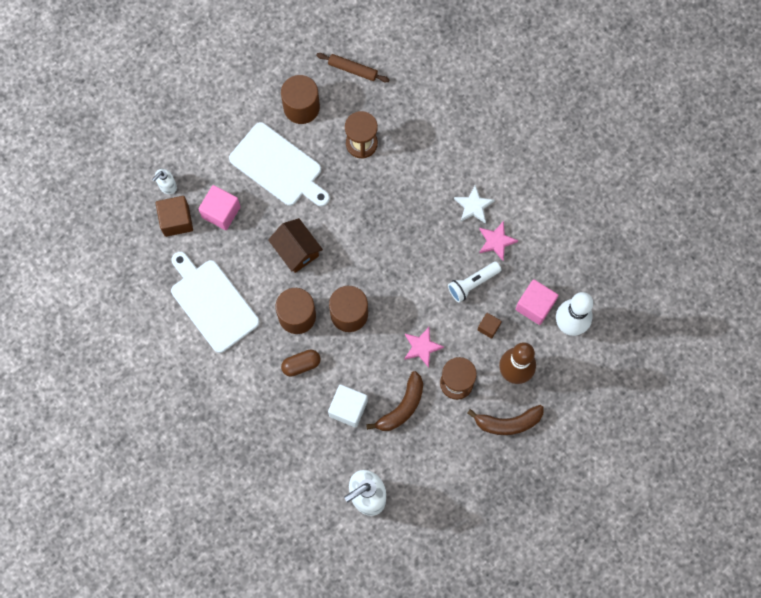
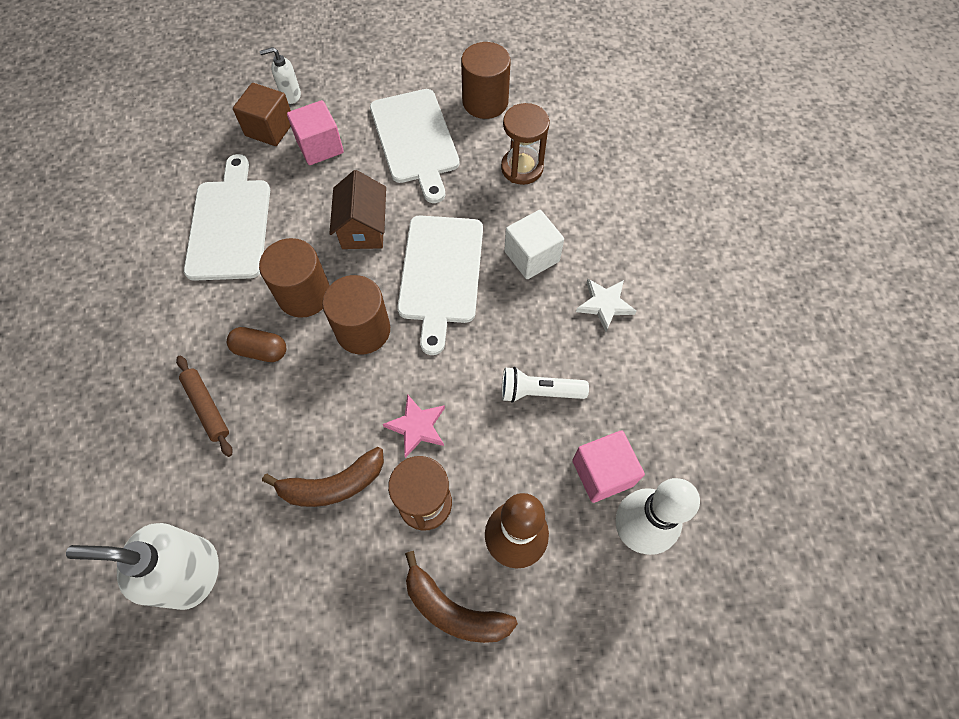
camera: 35 degrees right, 10 degrees down
brown rolling pin [316,53,390,82] -> brown rolling pin moved to [176,356,233,457]
white cube [328,385,368,428] -> white cube moved to [504,210,564,279]
brown cube [478,313,502,339] -> none
pink star [479,221,518,261] -> none
none -> white cutting board [397,215,483,355]

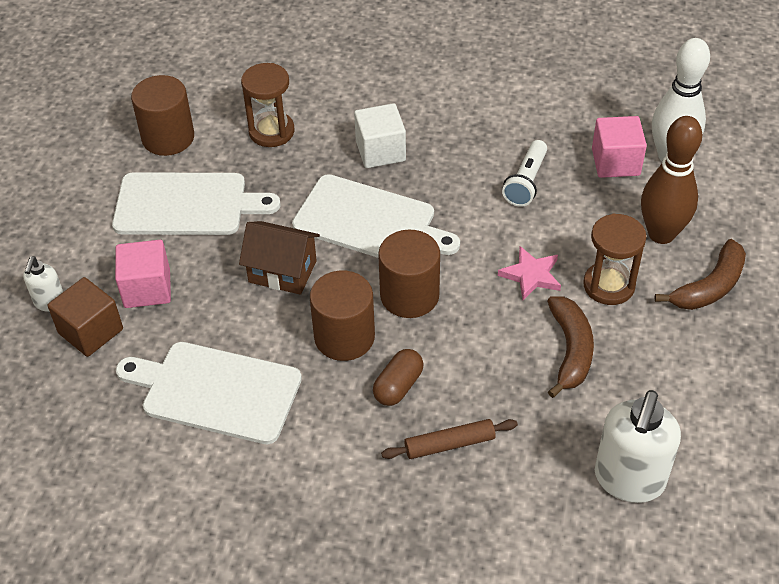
camera: 70 degrees left, 15 degrees down
white star [576,279,637,332] -> none

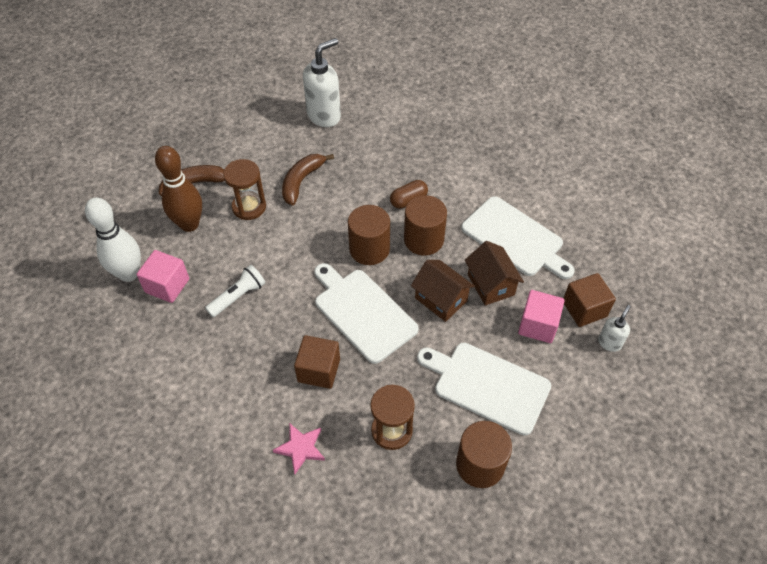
camera: 155 degrees left, 5 degrees up
white cube [354,103,406,168] -> brown cube [294,335,340,389]
brown rolling pin [381,419,518,459] -> none
pink star [498,246,561,300] -> pink star moved to [273,423,325,474]
none -> brown house [465,241,524,305]

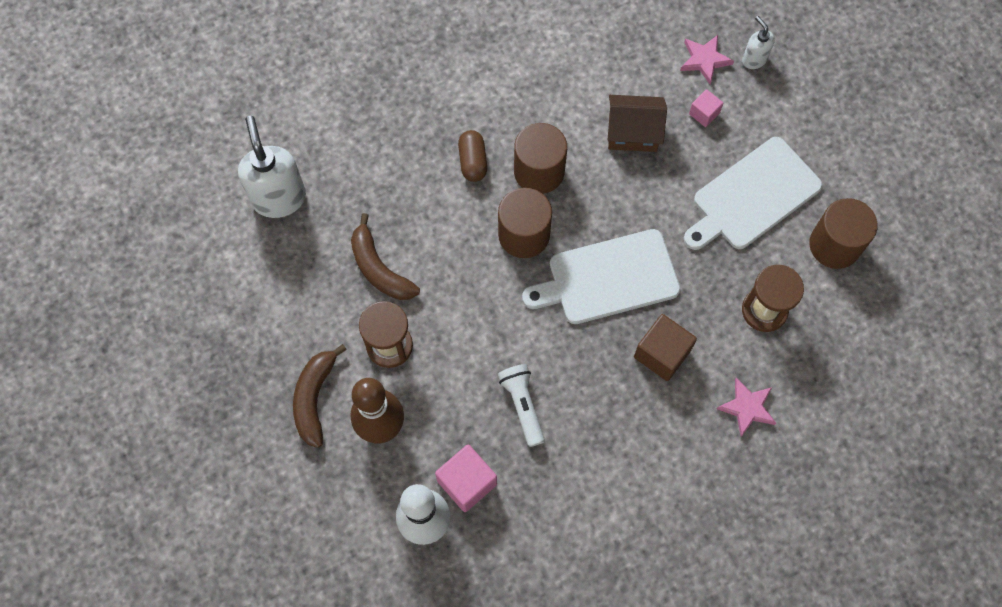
camera: 65 degrees left, 15 degrees up
brown house [411,260,475,322] -> none
white cutting board [461,196,575,279] -> none
pink cube [518,290,564,343] -> pink cube [689,89,723,127], size x0.57
brown cube [564,273,616,327] -> pink star [680,35,734,84]

